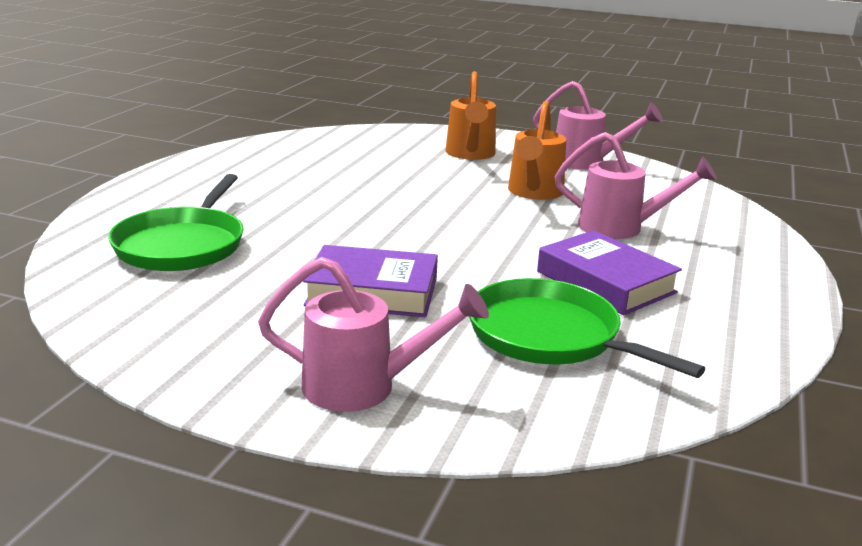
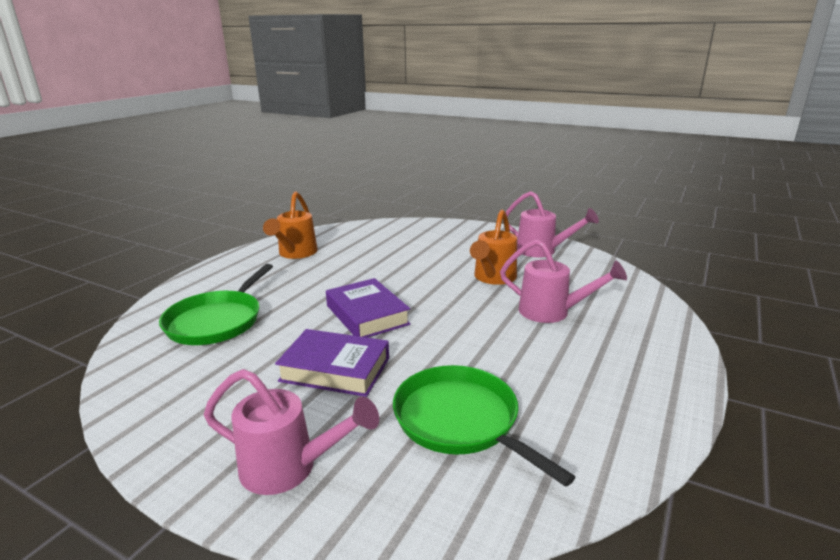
camera: 10 degrees right, 0 degrees up
orange watering can [446,71,496,160] -> orange watering can moved to [263,192,318,259]
purple book [537,230,682,315] -> purple book moved to [326,278,410,338]

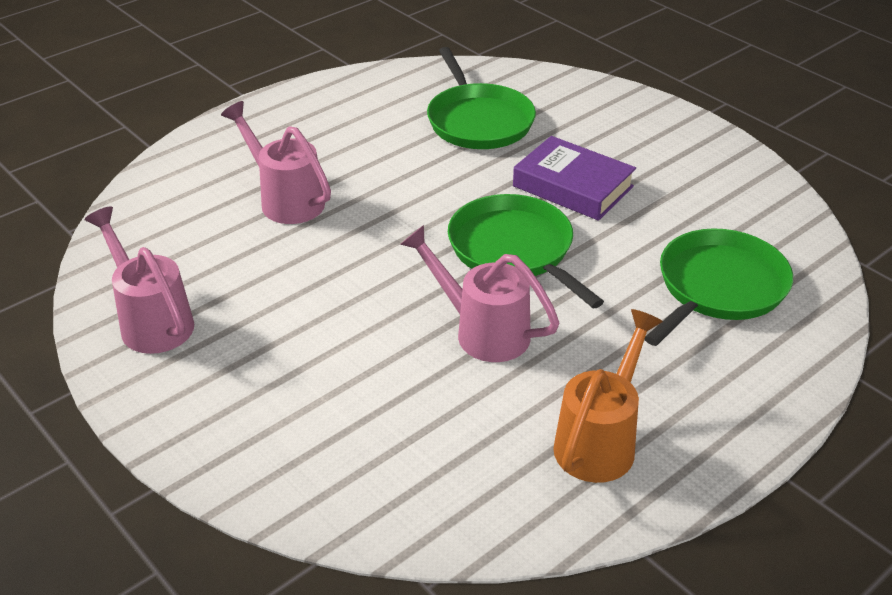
camera: 160 degrees left, 15 degrees up
pink watering can [204,369,379,495] -> pink watering can moved to [400,225,559,362]
purple book [326,278,410,338] -> green pan [448,194,604,308]
orange watering can [470,209,517,285] -> none

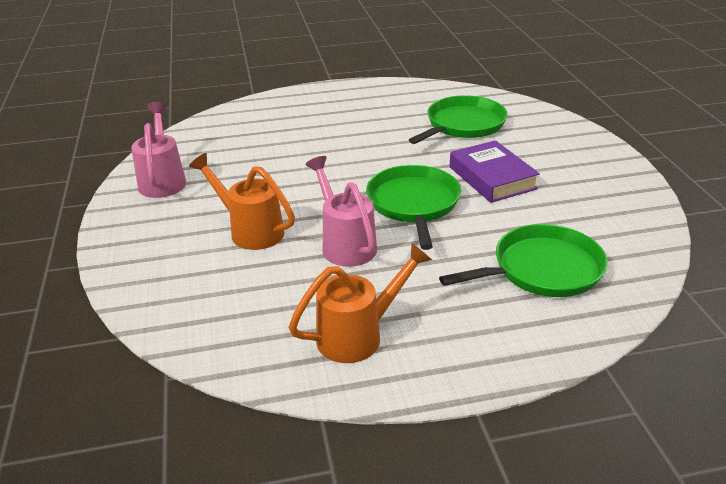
camera: 30 degrees right, 5 degrees down
pink watering can [221,101,331,224] -> none
green pan [427,47,536,149] -> green pan turned 150 degrees counterclockwise [409,95,508,144]
none -> orange watering can [189,153,295,250]

